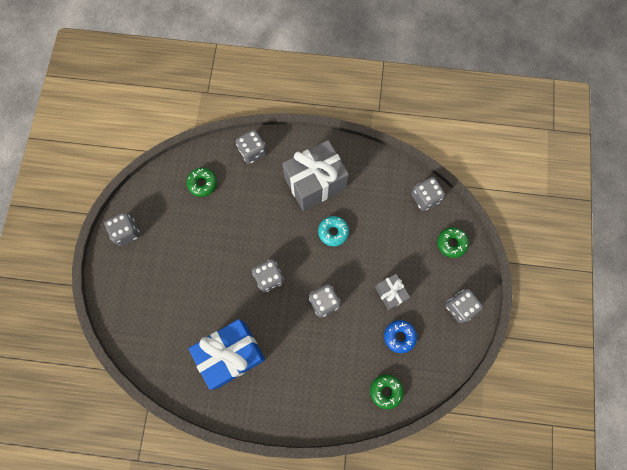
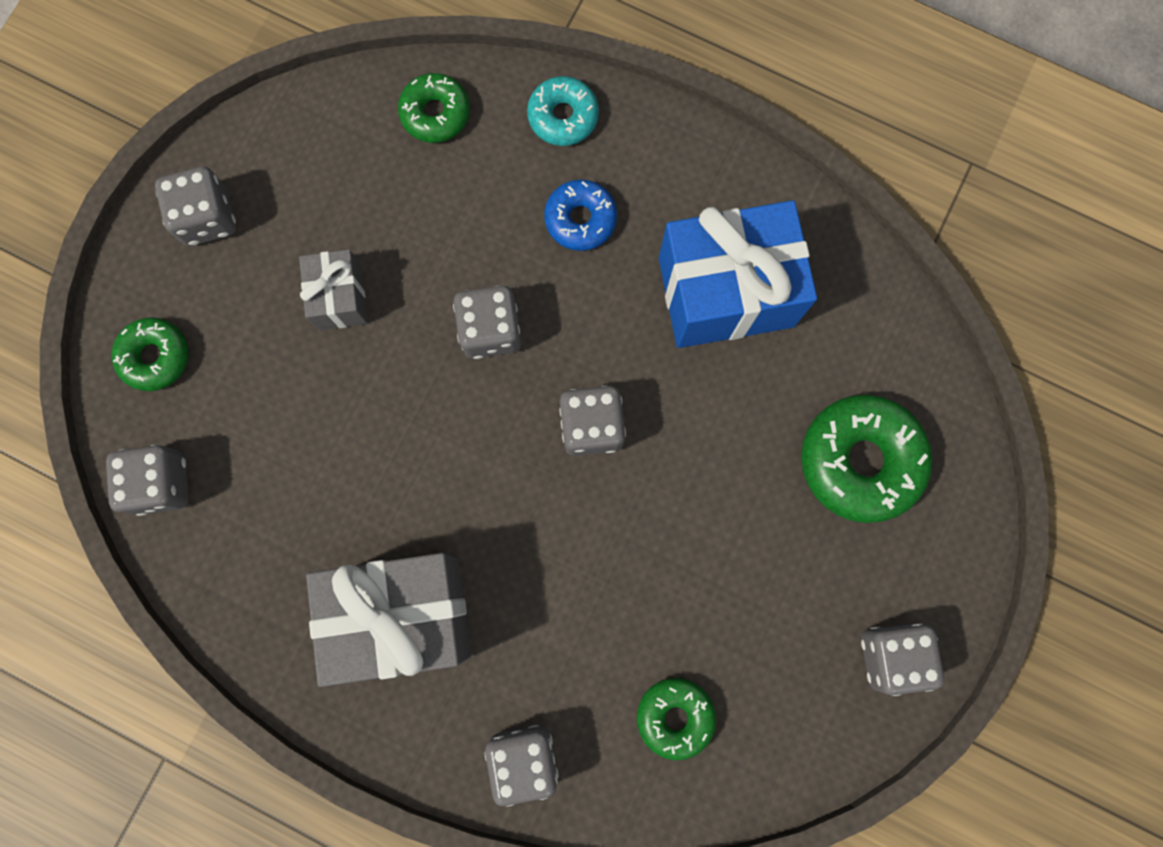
camera: 160 degrees left, 5 degrees up
turquoise donut [318,216,349,246] -> turquoise donut moved to [527,76,599,146]
blue donut [384,320,417,353] -> blue donut moved to [544,180,617,251]
none -> green donut [801,394,933,523]

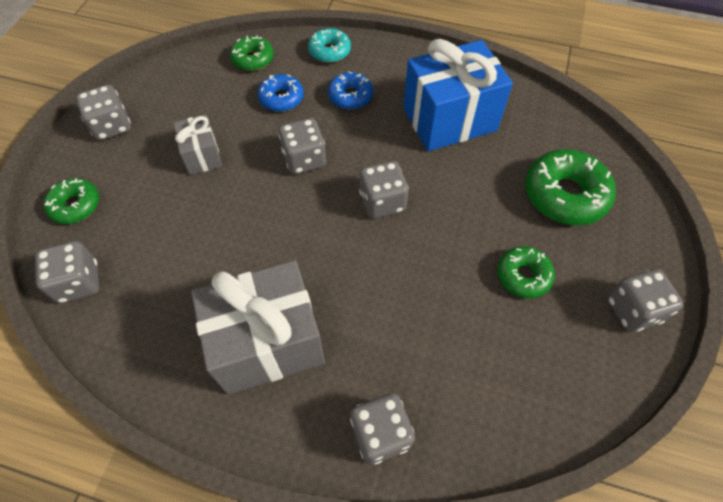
camera: 10 degrees left, 20 degrees down
green donut [637,678,716,760] -> green donut moved to [497,246,555,298]
none -> blue donut [258,74,304,112]

